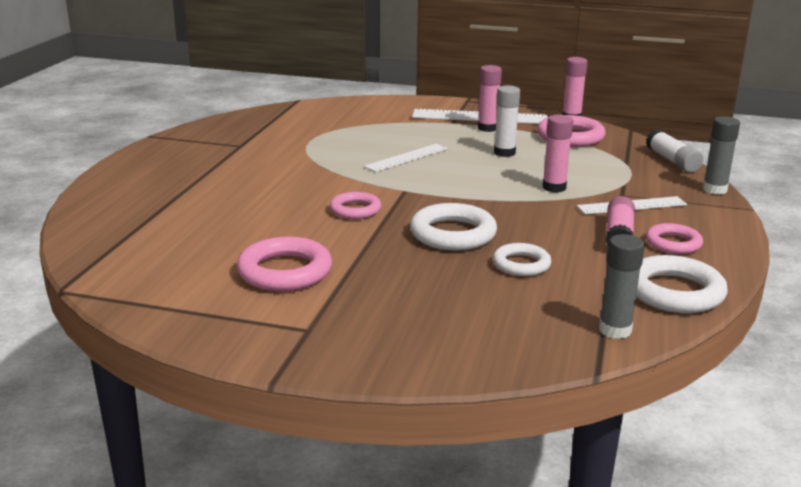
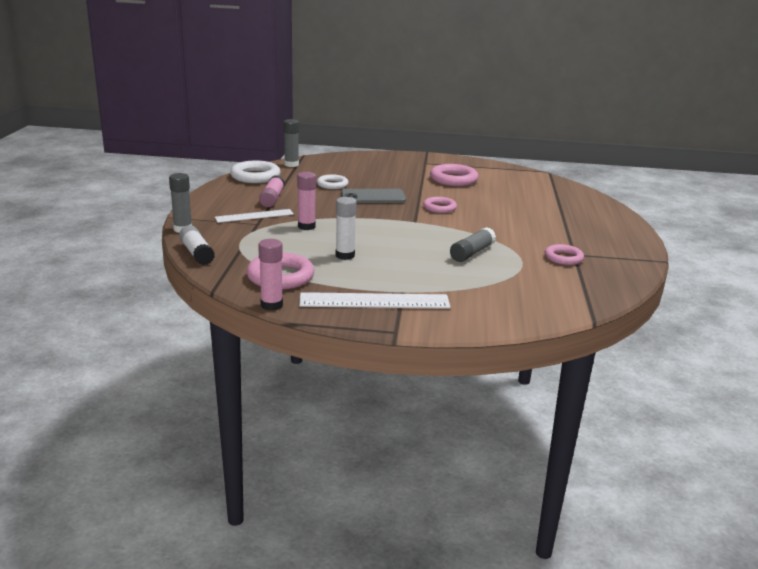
camera: 170 degrees right, 0 degrees up
white ruler [364,144,448,172] -> none
white ring [410,203,497,251] -> grey phone [341,189,406,203]
pink glue stick [478,65,502,132] -> none
pink ring [646,223,703,254] -> pink ring moved to [545,244,584,265]
none -> grey glue stick [450,227,496,262]

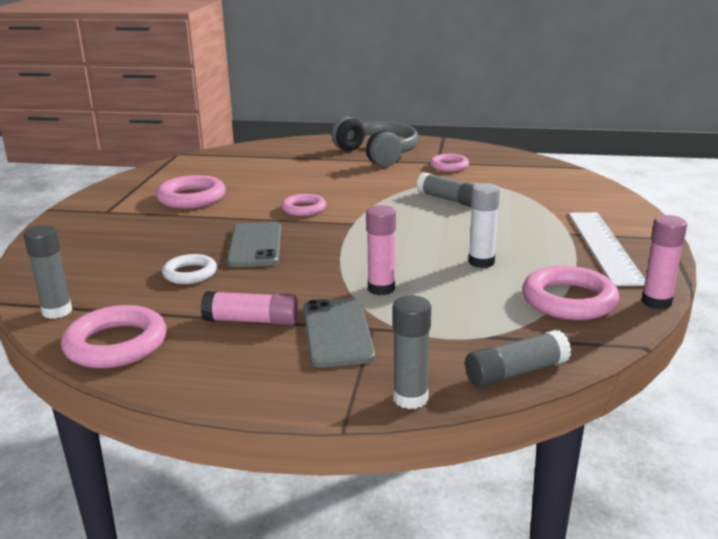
camera: 85 degrees left, 0 degrees up
white glue stick [179,225,215,265] -> grey glue stick [465,330,571,387]
white ruler [215,209,294,223] -> grey phone [303,298,375,367]
white ring [230,160,280,183] -> pink ring [61,305,167,369]
none -> grey headphones [331,117,418,167]

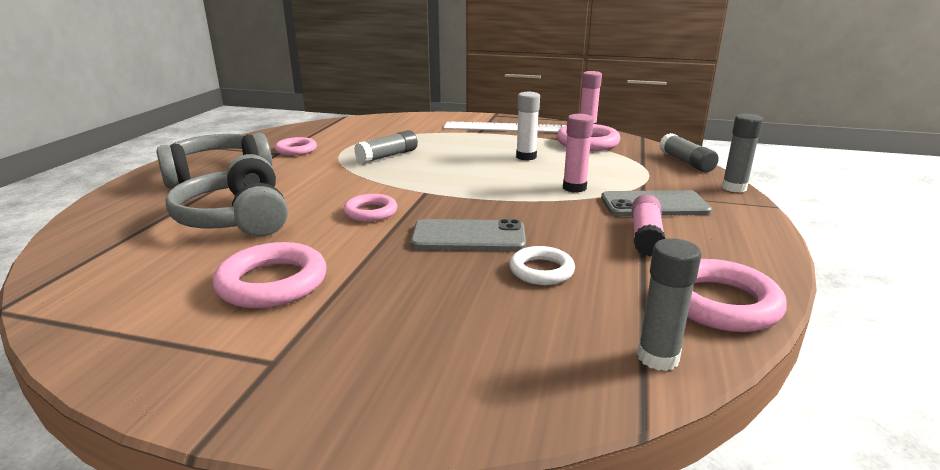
camera: 85 degrees left, 0 degrees up
none -> grey headphones [166,154,288,237]

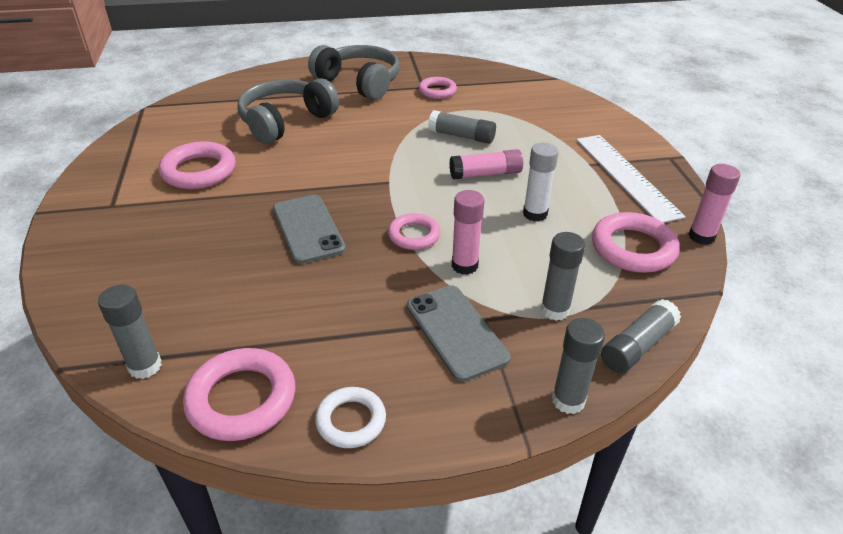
camera: 65 degrees right, 15 degrees up
pink ring [343,194,397,222] -> pink ring moved to [388,213,440,250]
white ring [509,246,575,285] -> white ring moved to [315,387,386,448]
pink glue stick [632,194,666,256] -> pink glue stick moved to [449,149,523,180]
none -> grey glue stick [541,232,585,321]

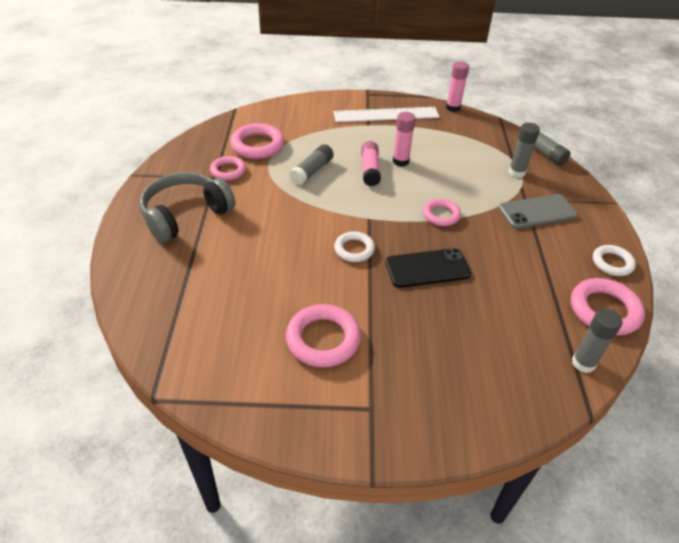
camera: 80 degrees left, 5 degrees up
grey headphones [238,78,339,144] -> none
grey phone [273,195,346,264] -> black phone [385,248,471,288]
pink glue stick [452,190,485,275] -> pink glue stick moved to [393,112,416,167]
white glue stick [523,142,559,221] -> none
grey glue stick [552,318,605,414] -> none
pink ring [592,212,680,273] -> pink ring moved to [230,123,285,159]
none -> white ring [334,231,375,262]

